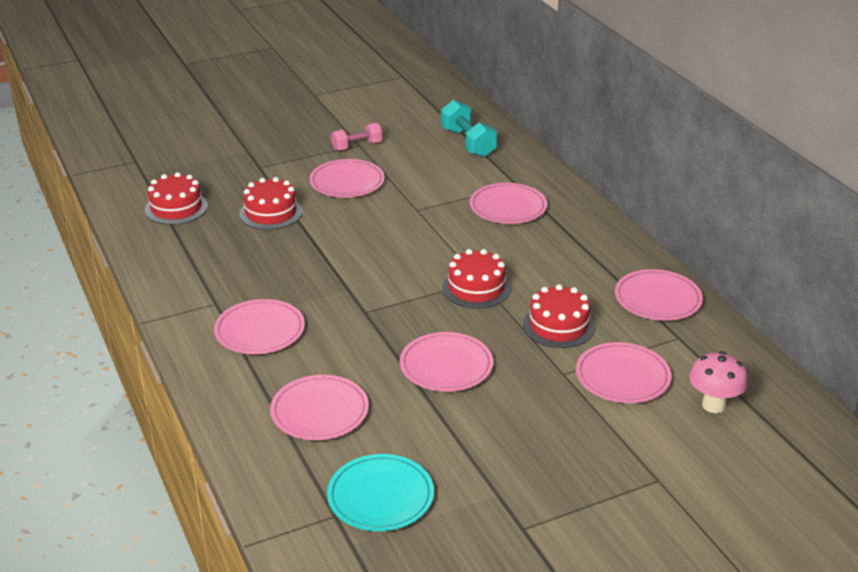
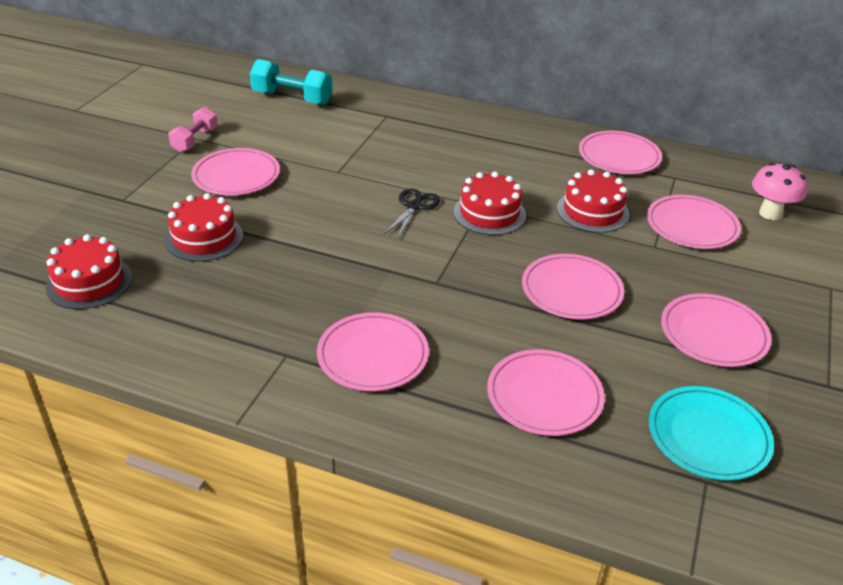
camera: 45 degrees left, 5 degrees up
pink plate [470,183,547,224] -> pink plate moved to [661,293,771,367]
none -> black scissors [384,188,440,238]

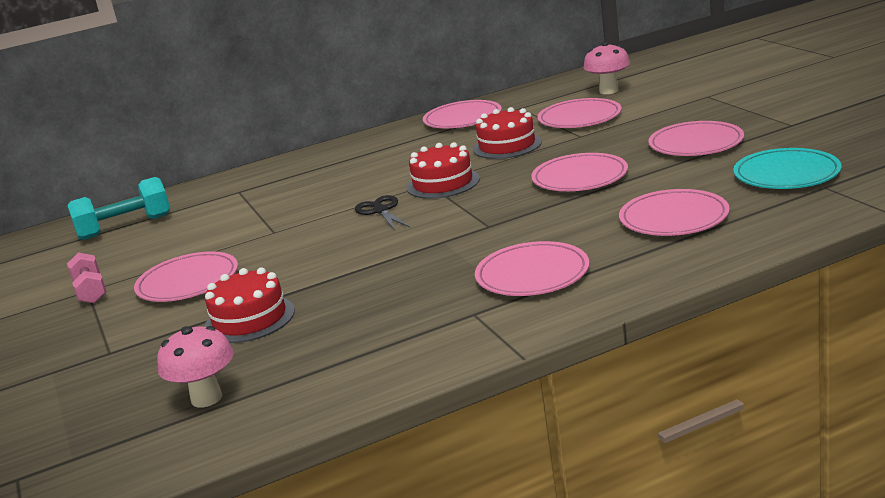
camera: 40 degrees left, 15 degrees down
red cake [46,234,132,309] -> pink mushroom [157,326,234,408]

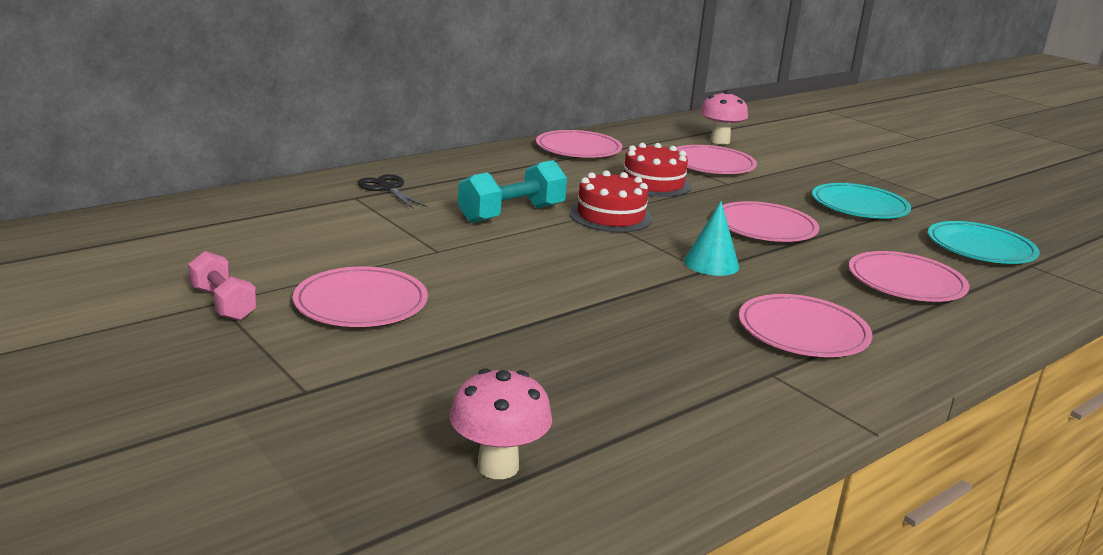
camera: 20 degrees left, 0 degrees up
turquoise dumbbell [67,177,170,240] -> turquoise dumbbell moved to [458,160,567,223]
red cake [204,267,295,343] -> none
black scissors [355,195,410,230] -> black scissors moved to [357,174,428,209]
pink plate [649,121,744,156] -> turquoise plate [812,183,911,219]
none -> turquoise cone [684,201,739,276]

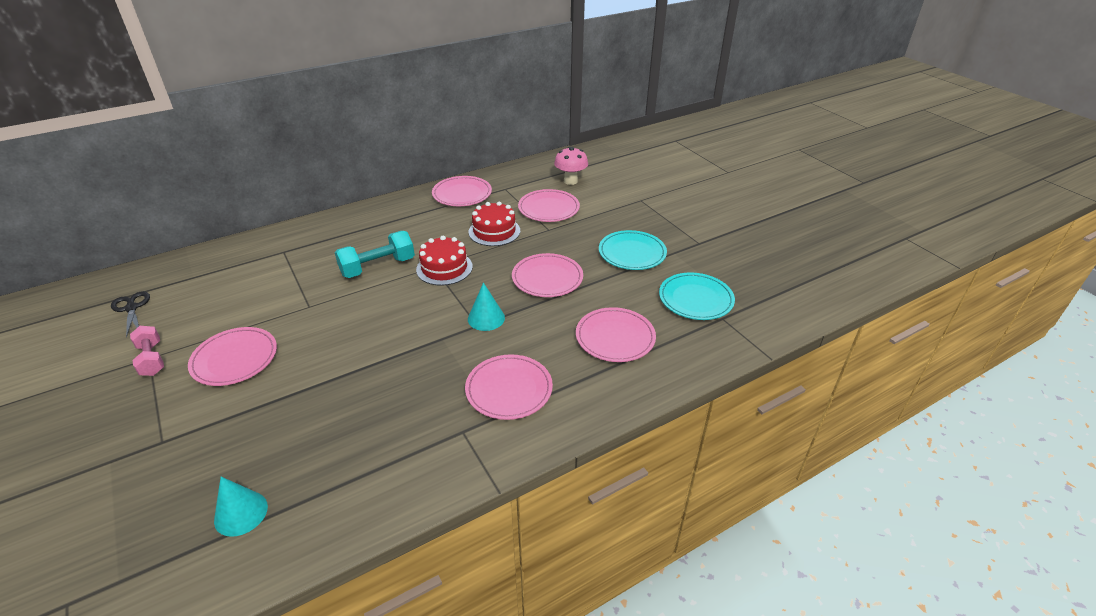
camera: 10 degrees right, 15 degrees up
black scissors [357,174,428,209] -> black scissors moved to [111,291,150,338]
pink mushroom [450,368,552,479] -> turquoise cone [214,477,268,537]

